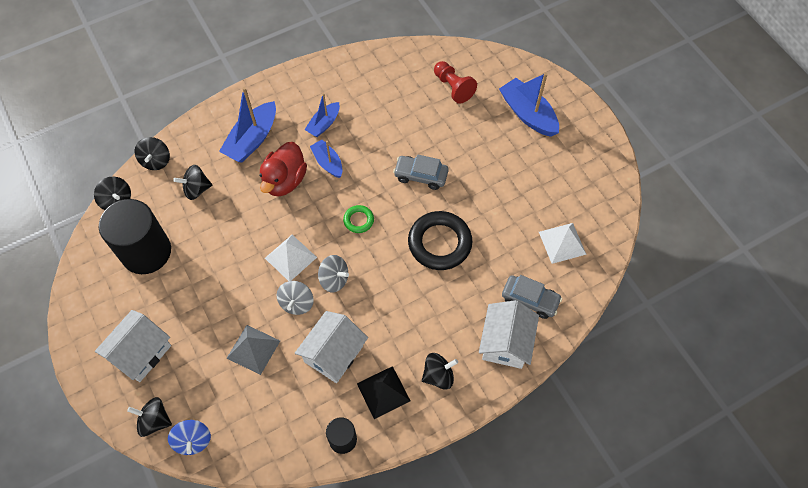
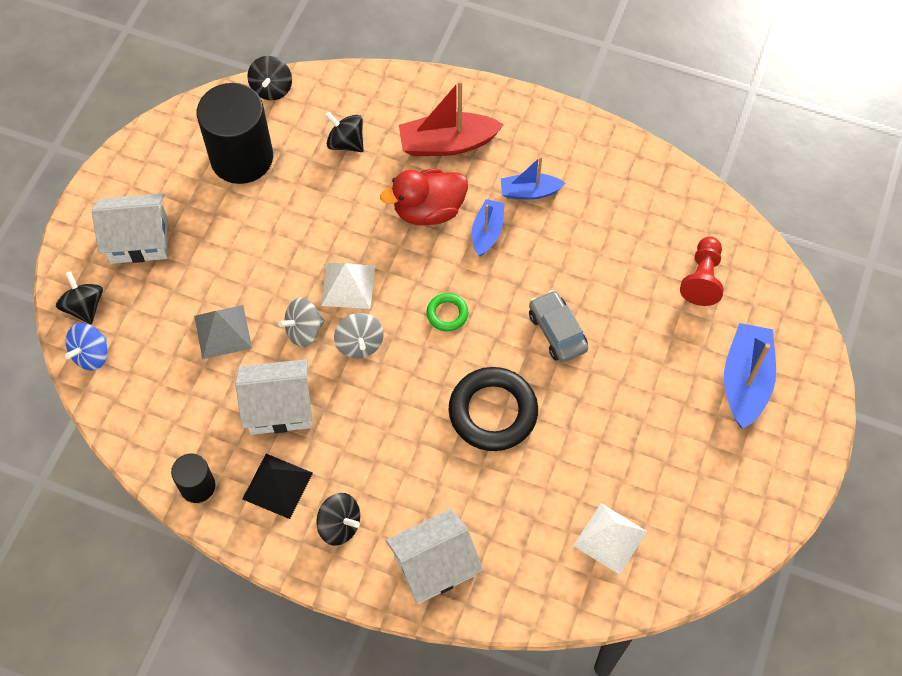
camera: 50 degrees right, 0 degrees up
black spinning top [134,137,170,170] -> none
blue boat [219,87,276,163] -> red boat [399,80,504,156]
grey car [502,275,562,319] -> none

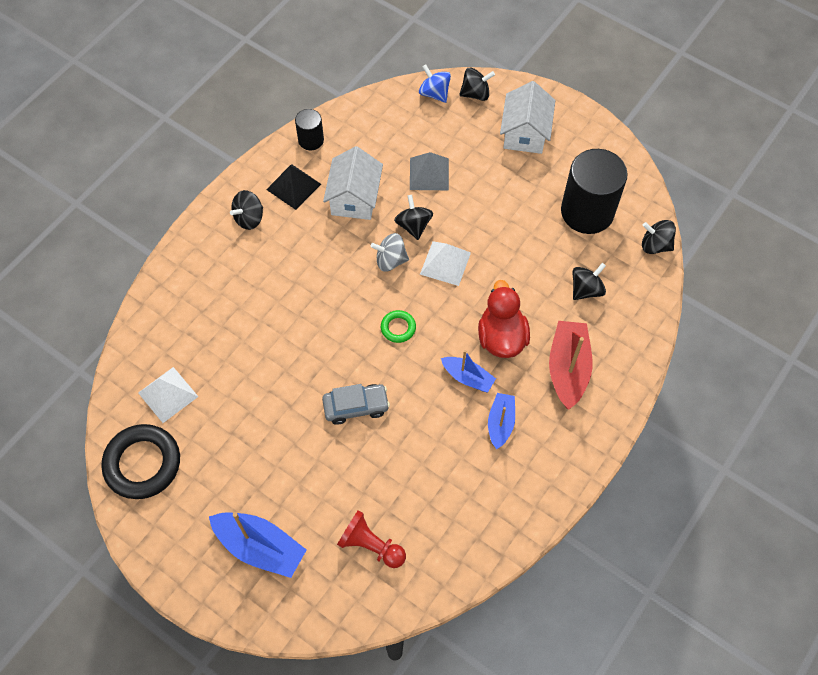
camera: 105 degrees right, 0 degrees up
grey spinning top [278,297,325,347] -> black spinning top [394,195,433,240]
white house [386,509,483,604] -> none
black ring [449,367,538,451] -> black ring moved to [101,424,180,499]

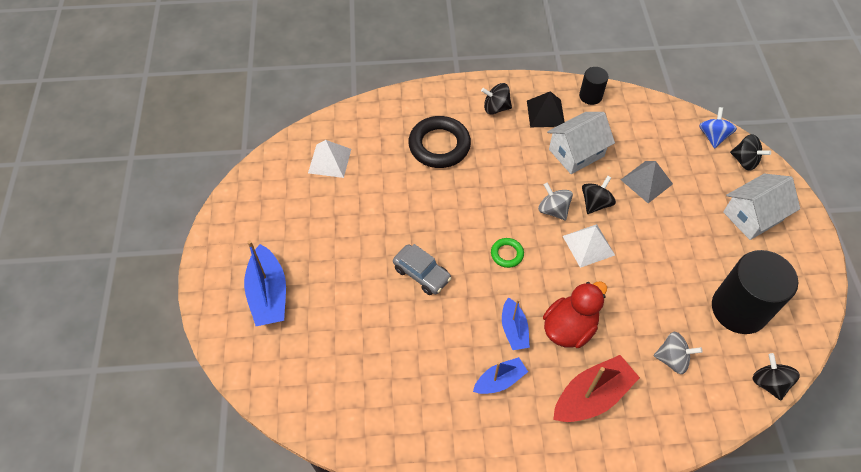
camera: 50 degrees right, 5 degrees down
black ring [101,424,180,499] -> black ring moved to [408,116,471,168]
red pawn [337,510,406,568] -> none
black spinning top [572,263,606,300] -> grey spinning top [654,331,703,374]

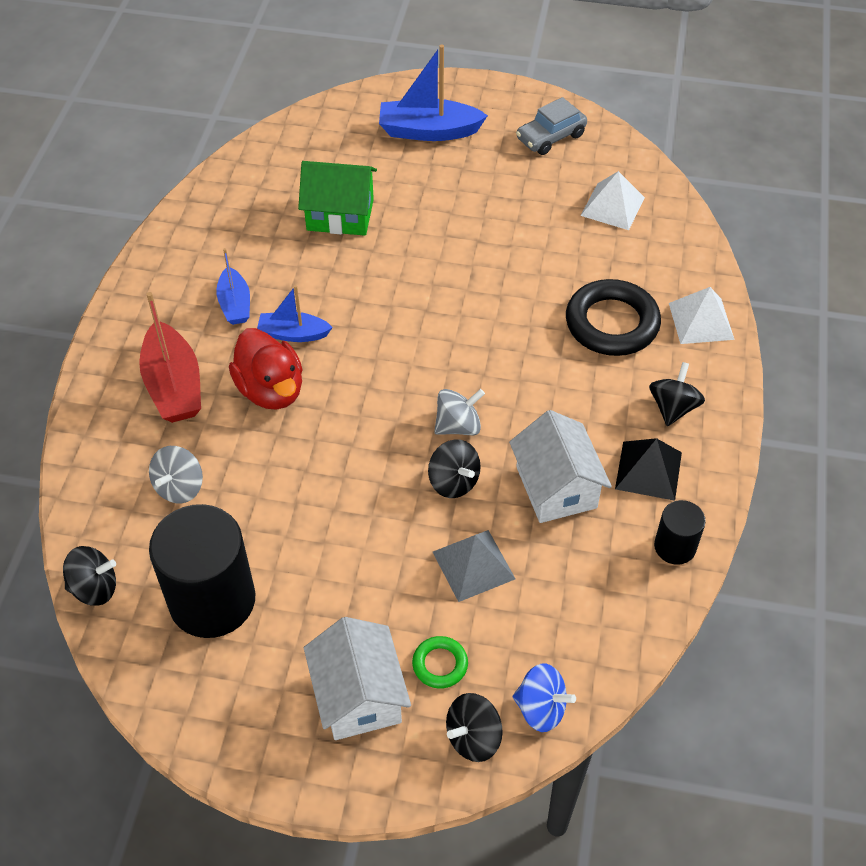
camera: 105 degrees right, 5 degrees down
grey car [393,244,452,295] -> grey car moved to [516,97,587,155]
green ring [491,238,524,268] -> green ring moved to [412,636,468,689]
white pyramid [563,224,615,268] -> white pyramid moved to [669,287,735,344]
none -> green house [298,161,377,236]

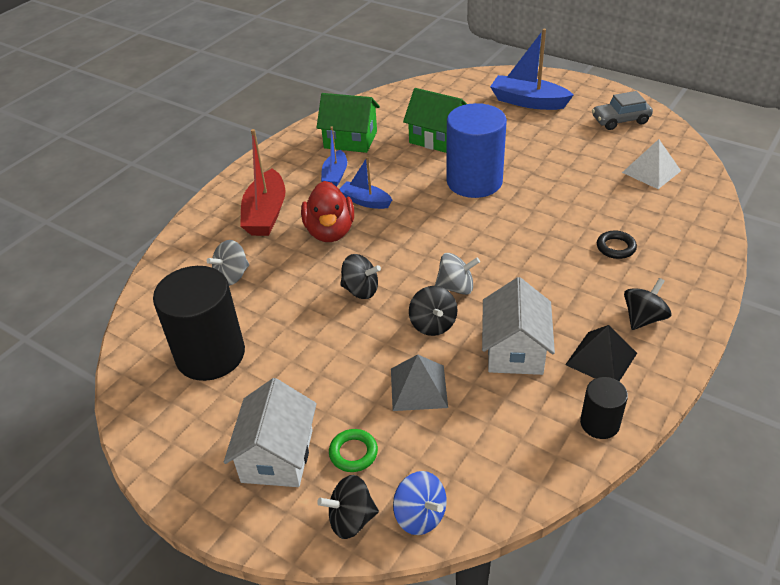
camera: 25 degrees right, 10 degrees down
black spinning top [63,546,116,606] -> black spinning top moved to [340,254,381,299]
black ring [566,279,661,356] -> black ring [597,231,637,259], size x0.49
white pyramid [669,287,735,344] -> none
none -> green house [316,93,380,153]
none -> blue cylinder [446,103,507,198]

